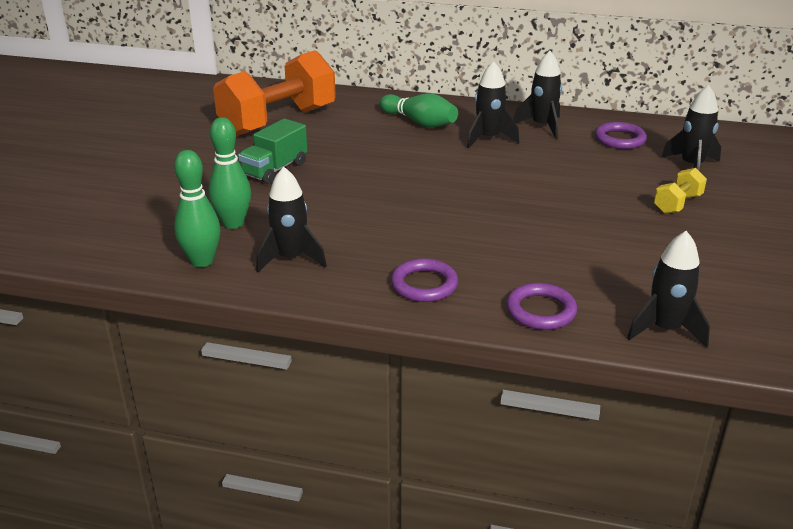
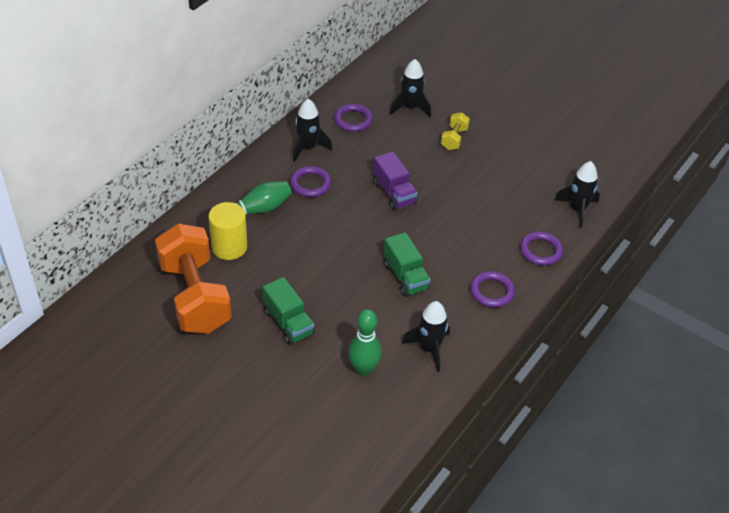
camera: 70 degrees left, 15 degrees up
green bowling pin [174,150,220,267] -> none
black rocket [467,61,519,149] -> purple ring [290,166,331,197]
yellow dumbbell [654,168,707,214] -> yellow dumbbell turned 45 degrees clockwise [441,112,470,150]
none -> yellow cylinder [208,202,247,260]
none -> purple truck [373,152,418,210]
none -> green truck [383,232,431,297]

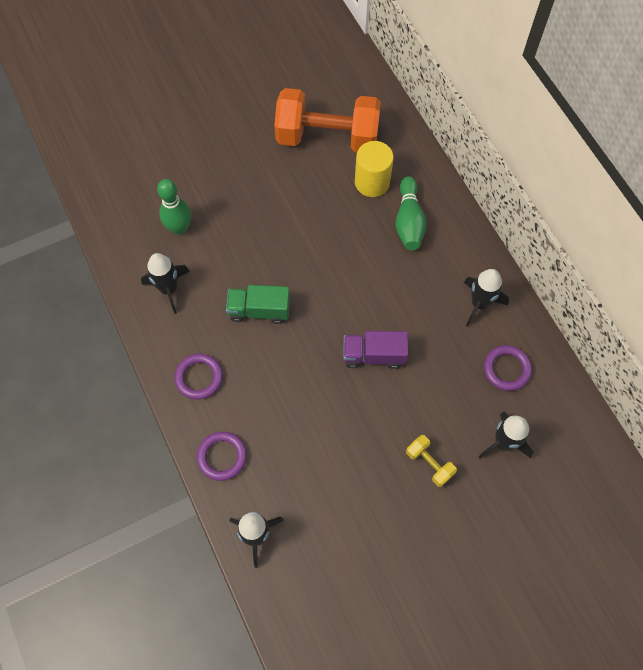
camera: 120 degrees right, 20 degrees up
green truck [262,277,314,345] -> none
purple ring [290,166,331,197] -> none

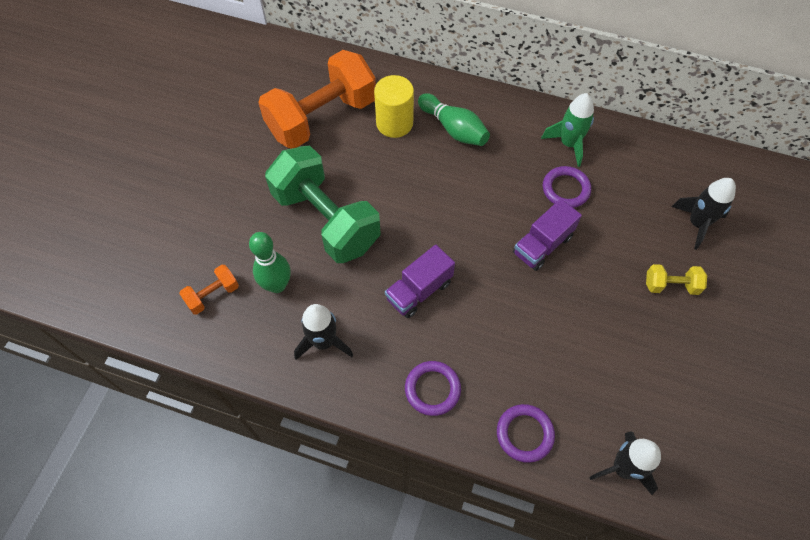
camera: 45 degrees left, 5 degrees down
green truck [226,285,290,324] -> purple truck [385,245,455,318]
black rocket [464,269,509,326] -> green rocket [541,93,594,167]
purple ring [484,345,532,391] -> purple ring moved to [543,166,591,208]
none -> orange dumbbell [179,265,239,315]
none -> green dumbbell [265,146,381,263]

